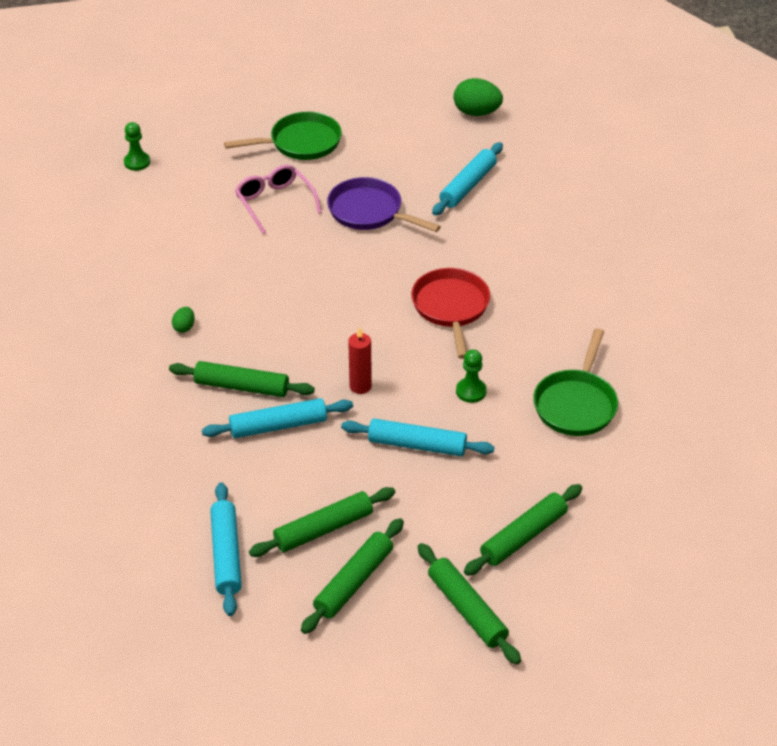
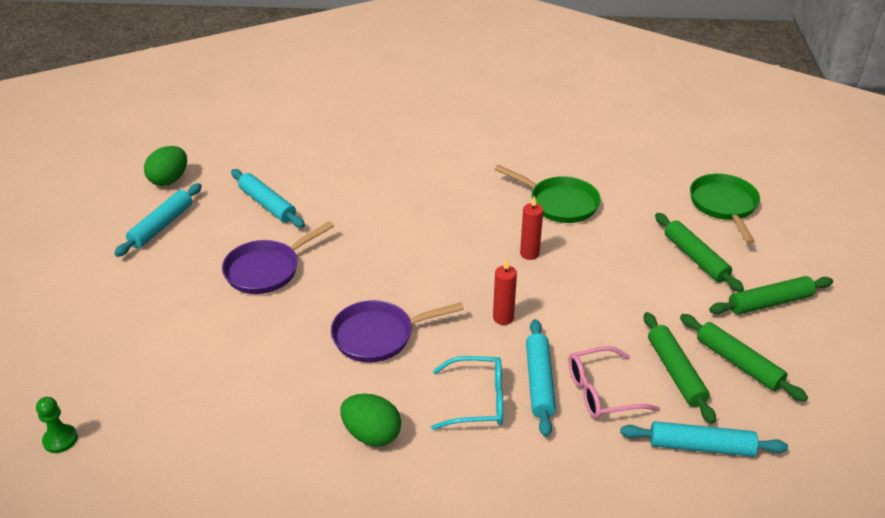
camera: 75 degrees left, 5 degrees down
green rolling pin [169,361,315,397] -> turquoise glasses [431,356,503,430]
green egg [172,307,195,333] -> green egg [340,394,401,447], size x1.98
green pan [224,112,342,160] -> green pan moved to [690,174,760,244]
pink glasses [235,165,322,234] -> pink glasses moved to [569,346,660,419]
turquoise rolling pin [341,419,495,456] -> turquoise rolling pin moved to [114,183,202,257]
red pan [411,268,490,359] -> none
green pawn [456,349,487,403] -> red candle [520,196,543,260]
none -> purple pan [331,300,464,362]

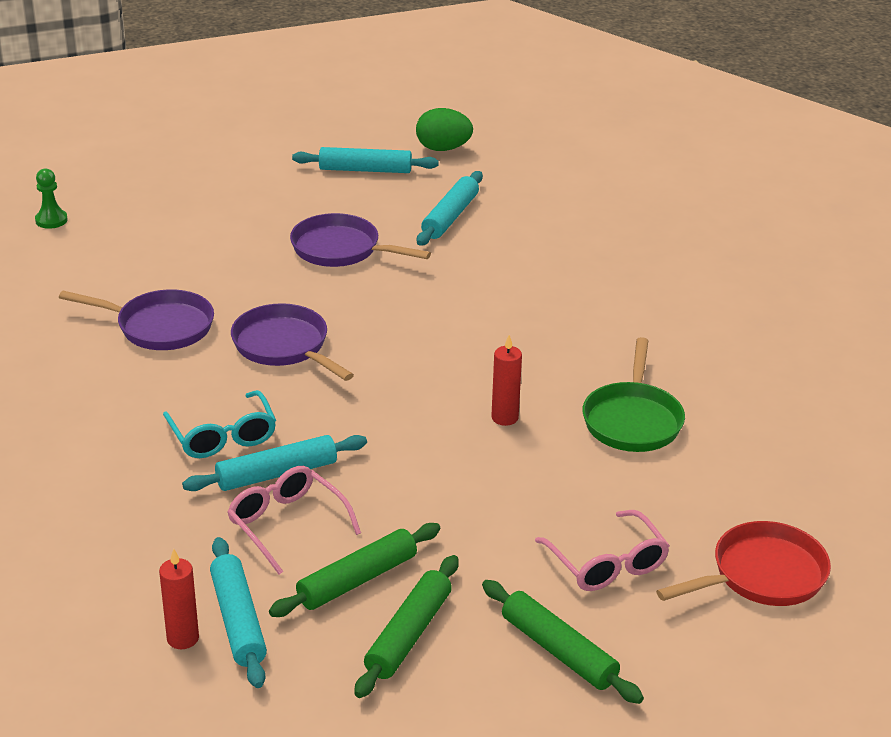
camera: 65 degrees right, 5 degrees down
green egg [340,394,401,447] -> none
red candle [493,259,517,325] -> red candle moved to [159,549,199,649]
green rolling pin [655,213,744,292] -> pink glasses [535,510,670,591]
green pan [690,174,760,244] -> red pan [656,521,831,606]
none -> purple pan [59,289,214,350]

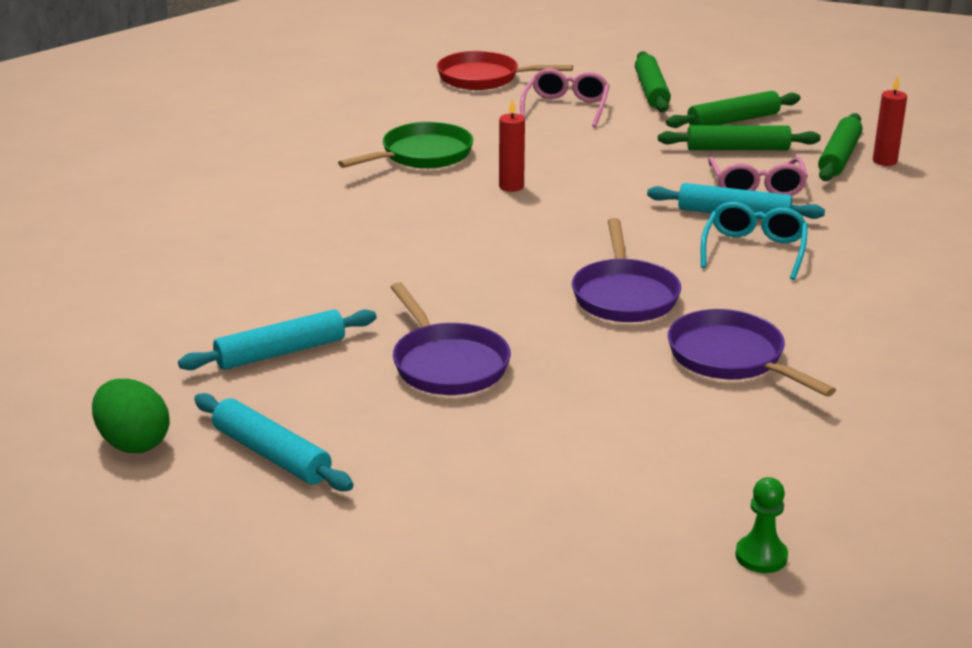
camera: 140 degrees left, 5 degrees down
turquoise rolling pin [210,537,267,688] -> green rolling pin [818,113,863,181]

